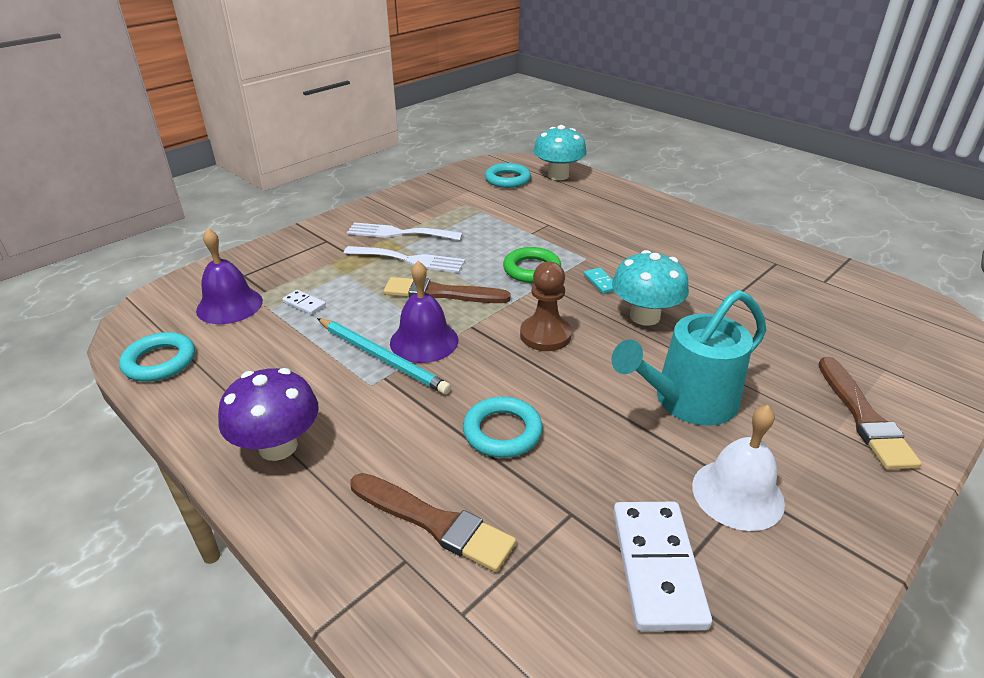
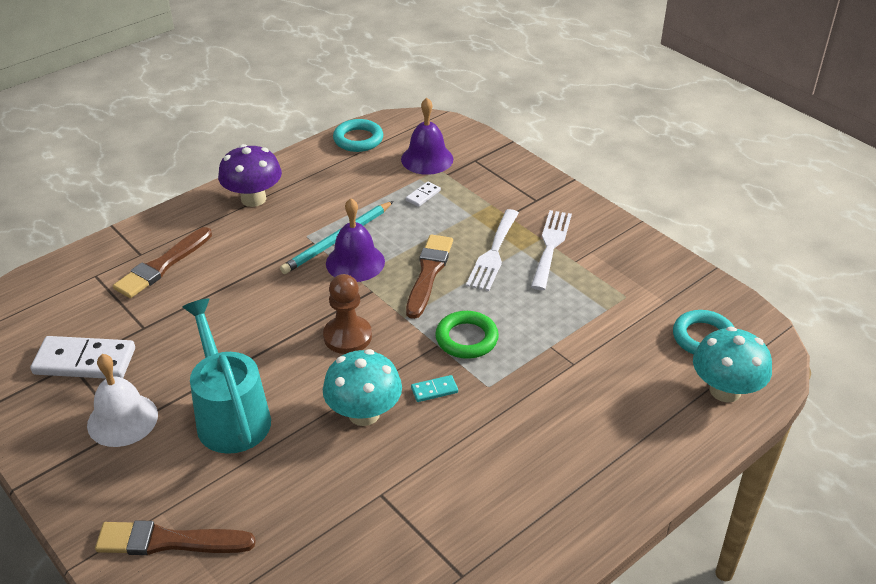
camera: 95 degrees right, 5 degrees up
turquoise ring [463,397,543,458] -> none

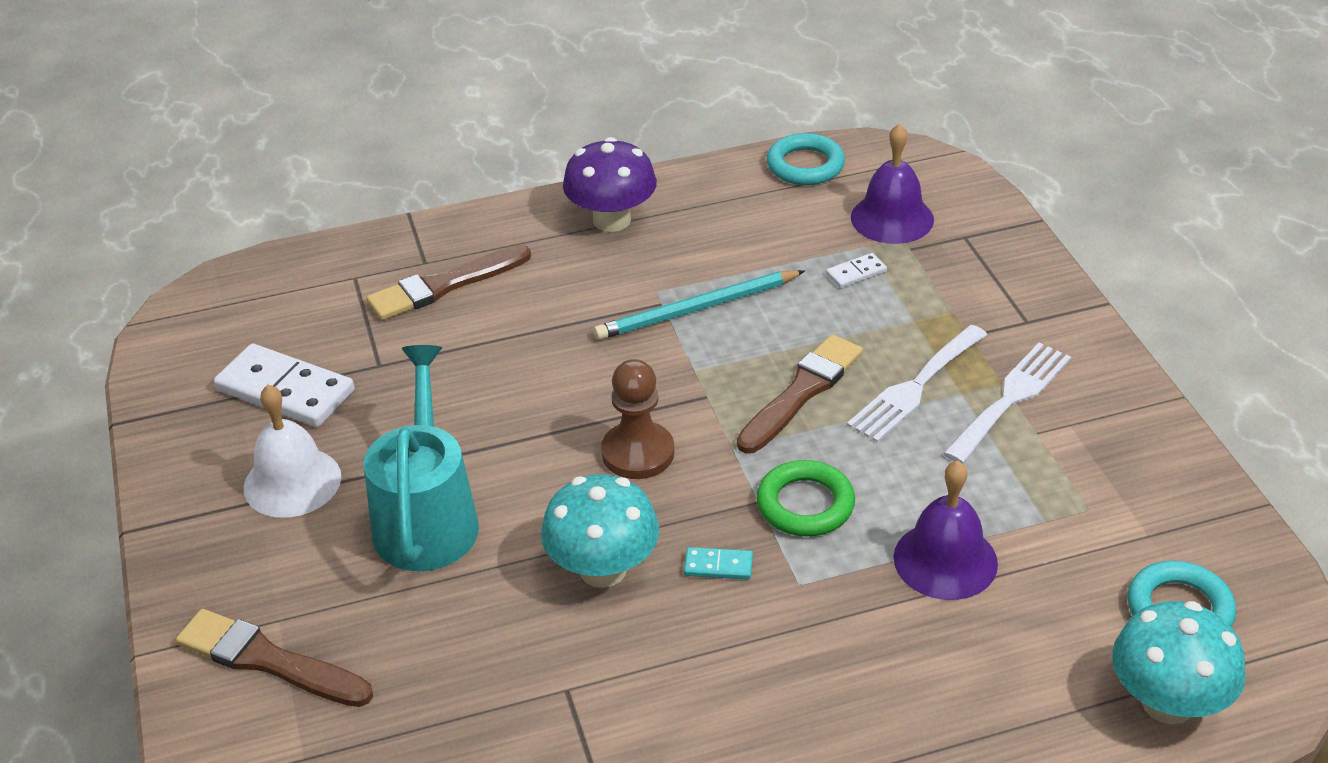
camera: 25 degrees right, 0 degrees up
purple bell [326,198,385,282] -> purple bell moved to [893,461,998,600]

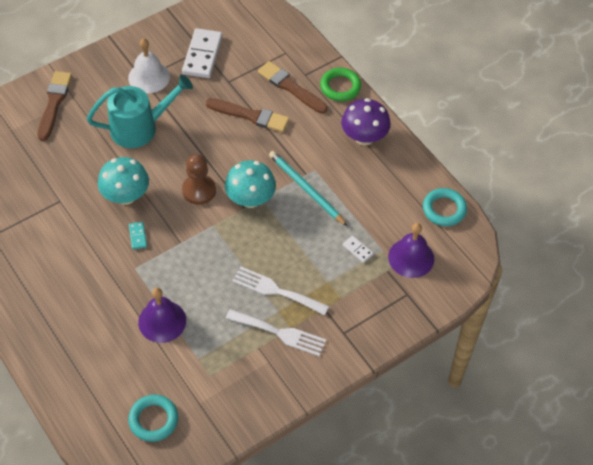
camera: 70 degrees right, 15 degrees up
brown brush [737,334,863,454] -> brown brush moved to [206,98,289,132]
green ring [757,460,855,536] -> green ring moved to [320,68,361,101]
turquoise mushroom [1112,601,1246,724] -> turquoise mushroom moved to [225,160,276,208]

